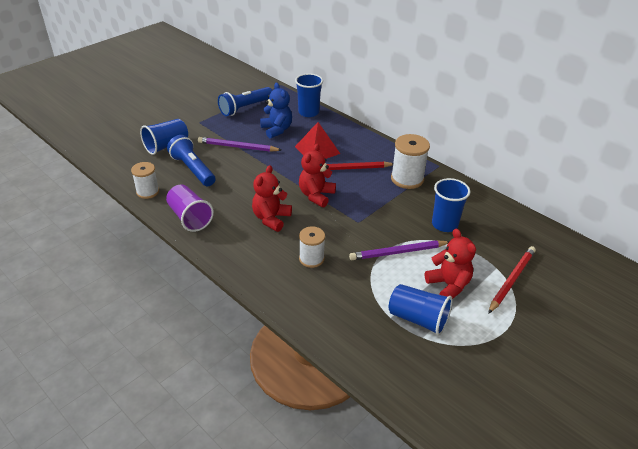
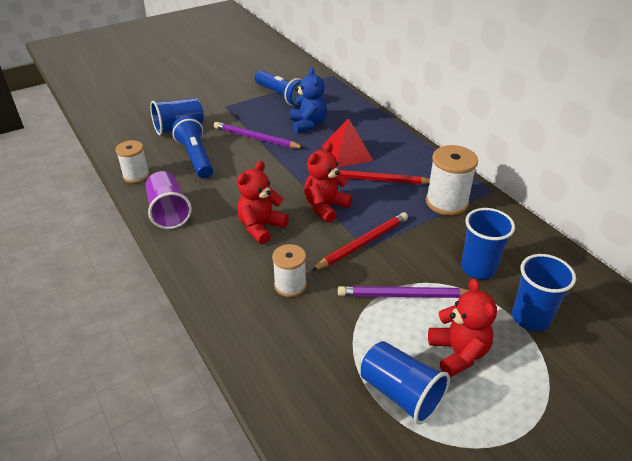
camera: 15 degrees right, 0 degrees up
blue flashlight [218,87,272,116] -> blue flashlight turned 105 degrees counterclockwise [255,70,302,107]
blue cup [295,73,323,117] -> blue cup moved to [512,254,576,331]
red pencil [488,246,536,314] -> red pencil moved to [311,212,408,271]

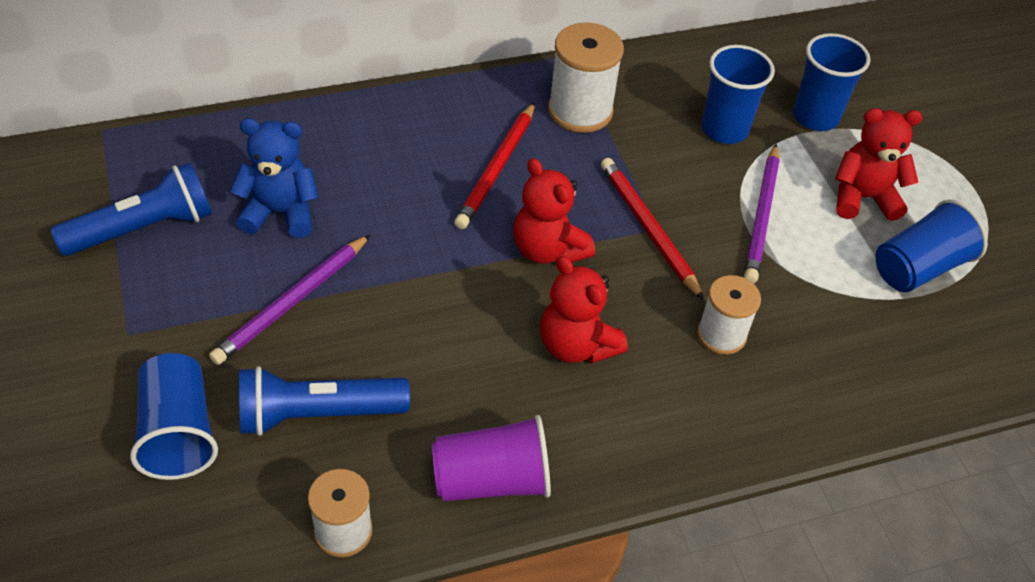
camera: 80 degrees left, 10 degrees up
red pyramid [322,118,373,167] -> none

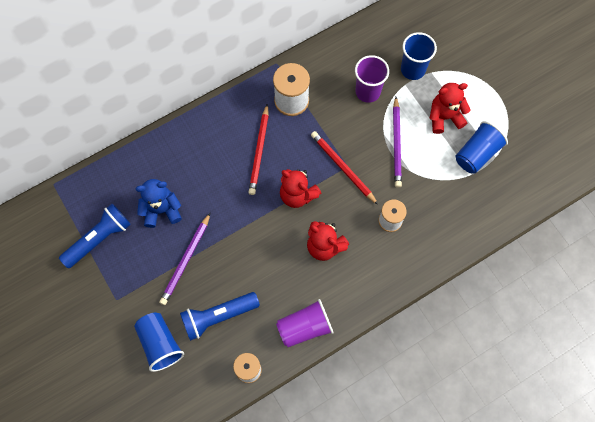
camera: 10 degrees left, 20 degrees up
blue cup [701,45,775,144] -> purple cup [355,55,389,103]

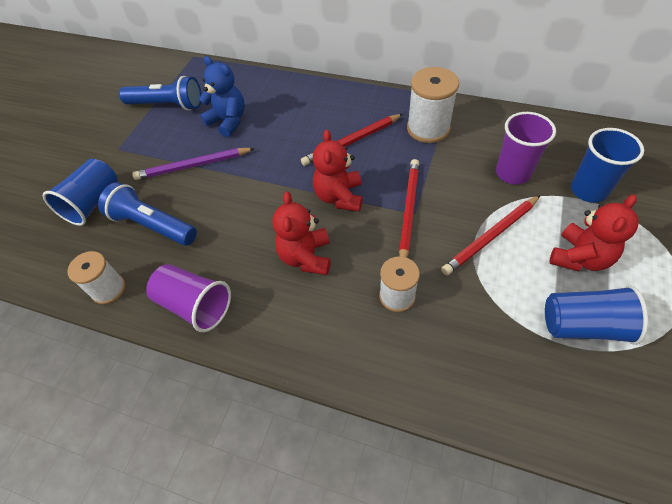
camera: 55 degrees right, 15 degrees down
purple pencil [393,97,402,188] -> red pencil [441,195,541,275]
red teddy bear [429,83,470,134] -> red teddy bear turned 90 degrees clockwise [549,194,639,271]

